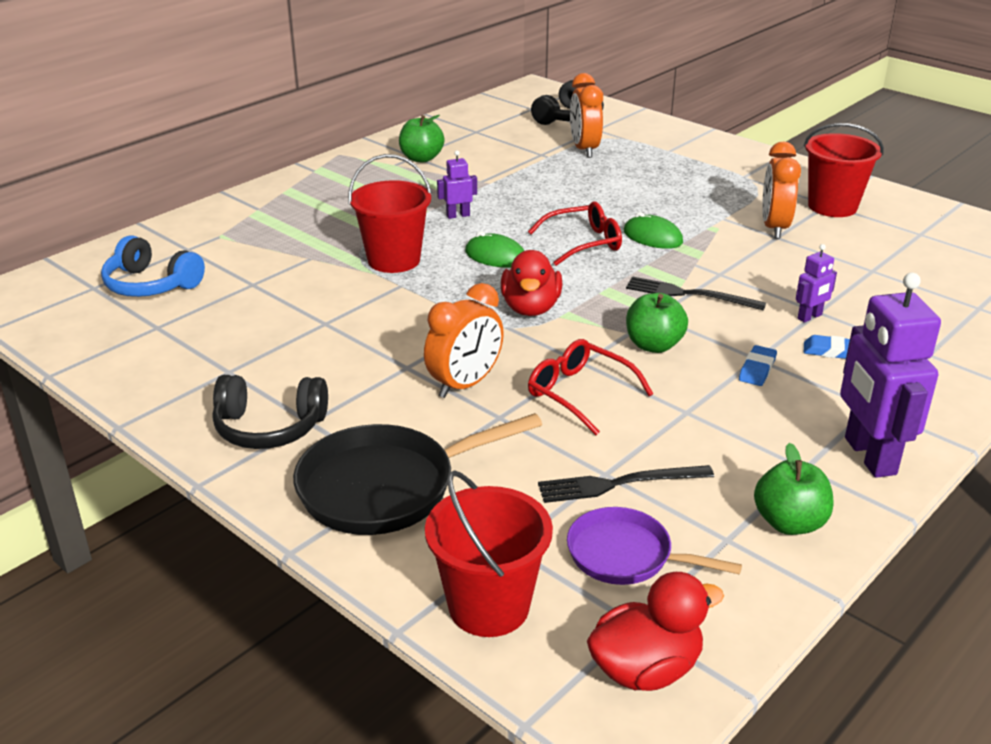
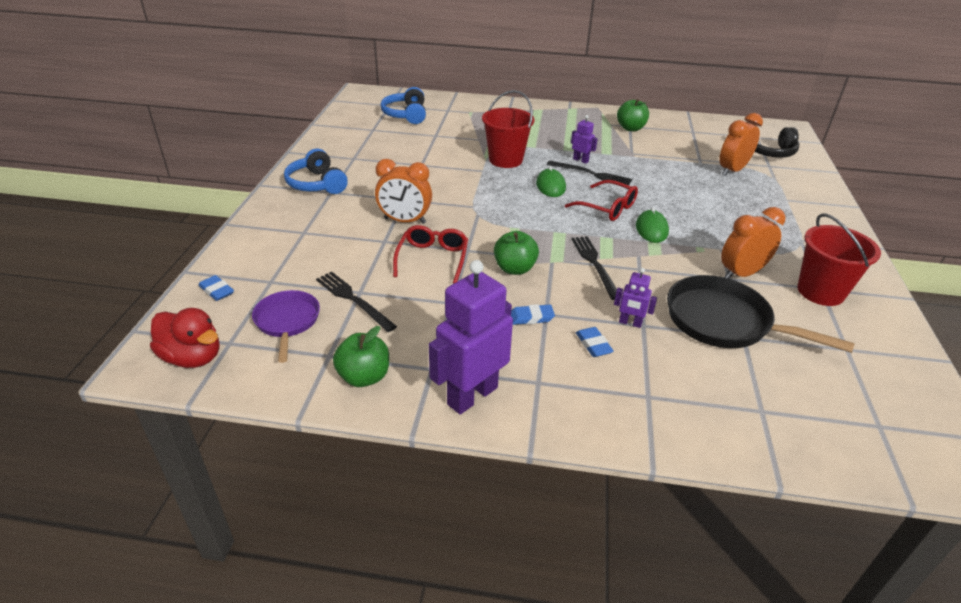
camera: 55 degrees right, 5 degrees up
black headphones [212,375,328,449] -> blue headphones [284,149,348,194]
black pan [293,413,542,535] -> black pan moved to [667,275,855,353]
red bucket [425,470,553,637] -> blue eraser [199,275,234,301]
red duck [501,250,563,316] -> none
none -> black fork [547,161,632,185]

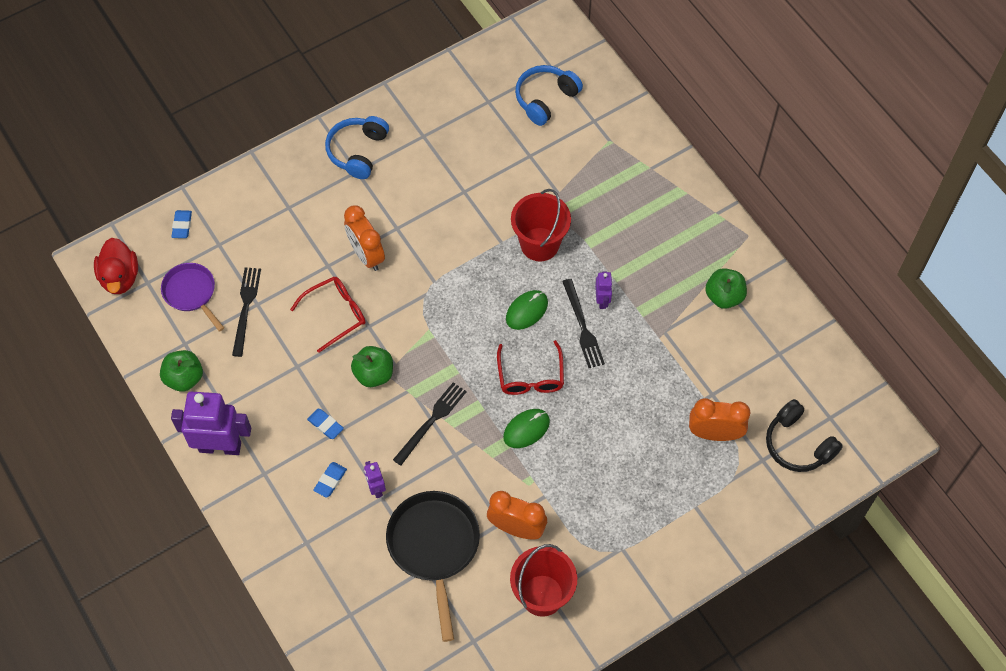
camera: 50 degrees right, 25 degrees up
purple pan [252,290,320,363] -> purple pan turned 75 degrees counterclockwise [161,263,224,332]

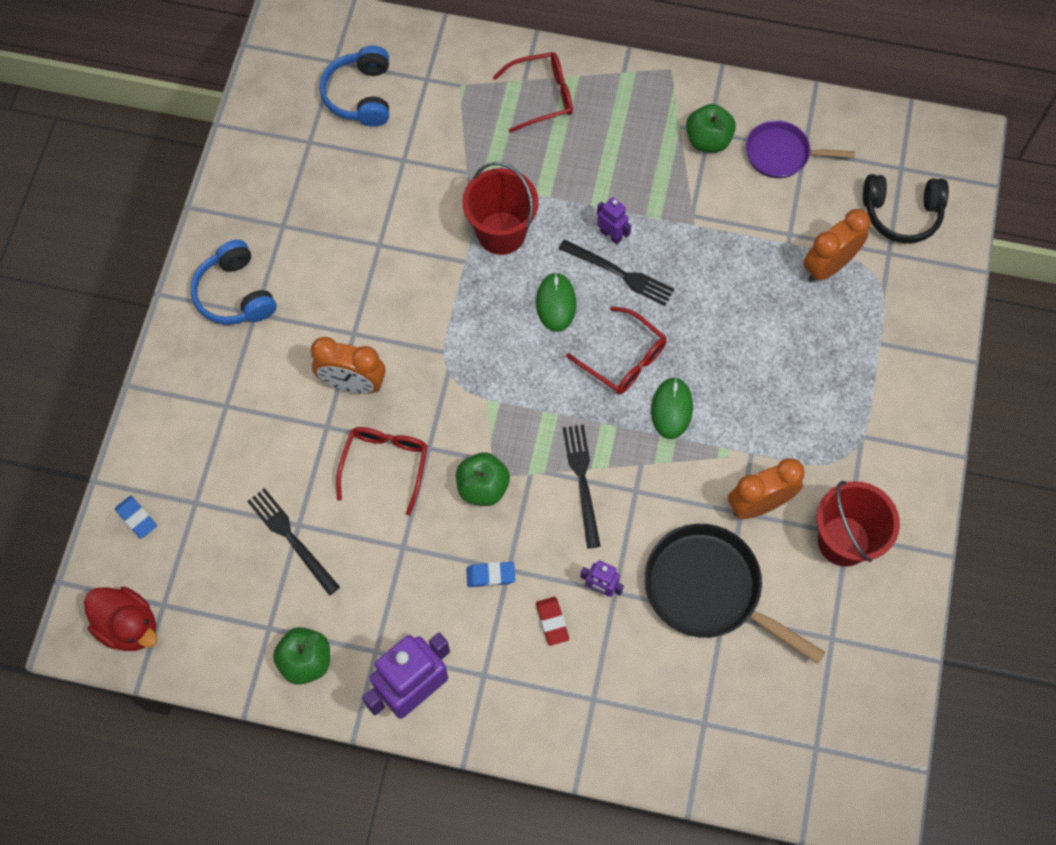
camera: 45 degrees left, 5 degrees up
purple pan [161,263,224,332] -> purple pan moved to [746,120,855,178]
blue eraser [313,462,347,498] -> red eraser [536,597,569,646]
none -> red glasses [493,52,573,133]

